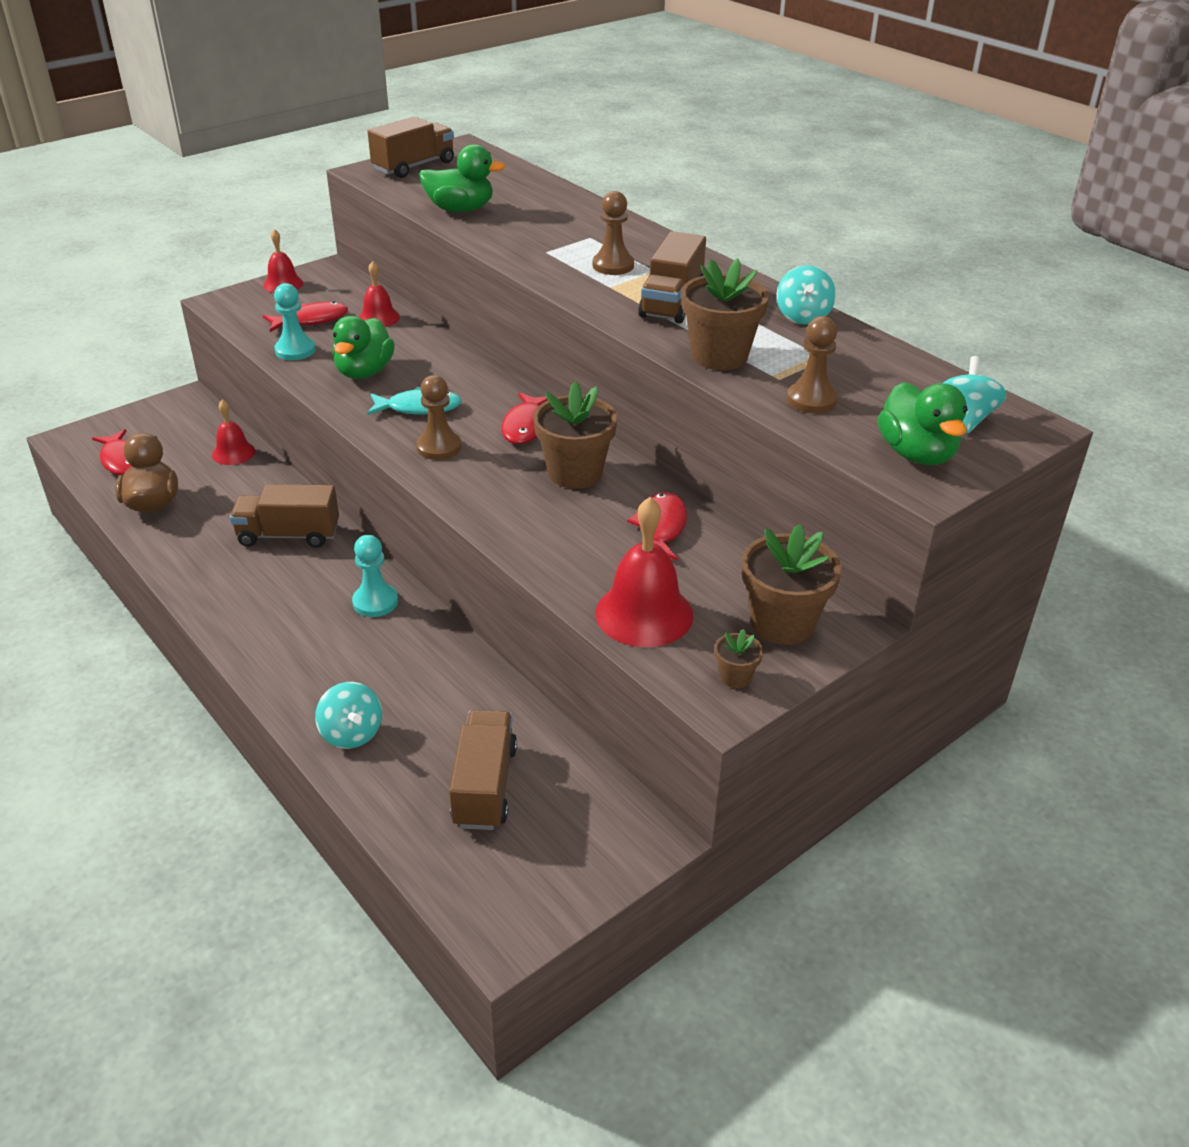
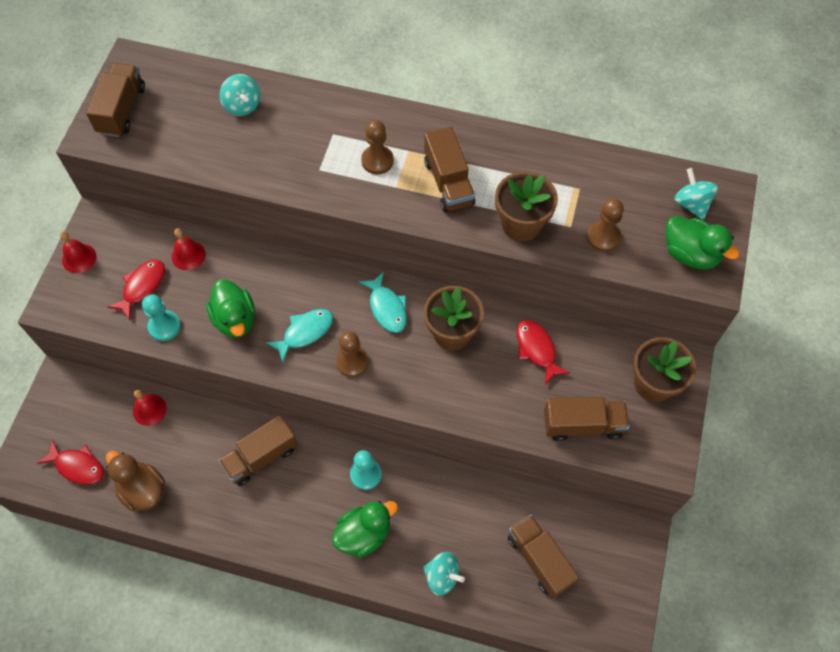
camera: 35 degrees left, 25 degrees up
green duck [419,144,505,212] -> green duck moved to [332,501,398,558]
red fish [501,392,547,444] -> turquoise fish [359,272,407,333]
red bell [595,497,693,647] -> brown truck [544,397,630,441]
brown flower pot [715,629,763,688] -> none
turquoise spinning top [777,265,836,325] -> turquoise spinning top moved to [220,74,260,116]

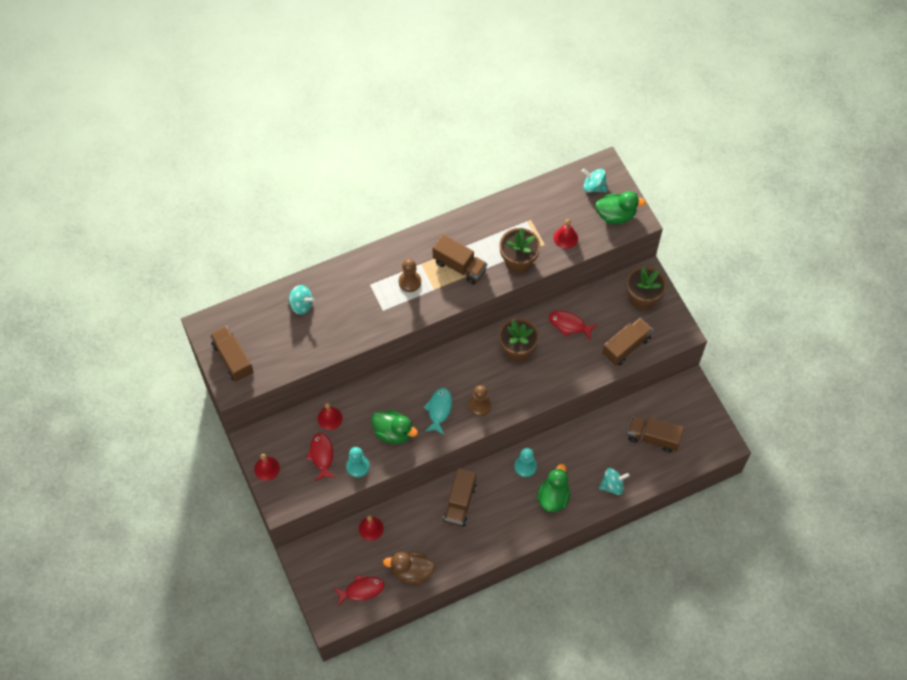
camera: 40 degrees left, 0 degrees up
turquoise fish [359,272,407,333] -> none
brown pawn [587,199,624,252] -> red bell [554,219,578,249]

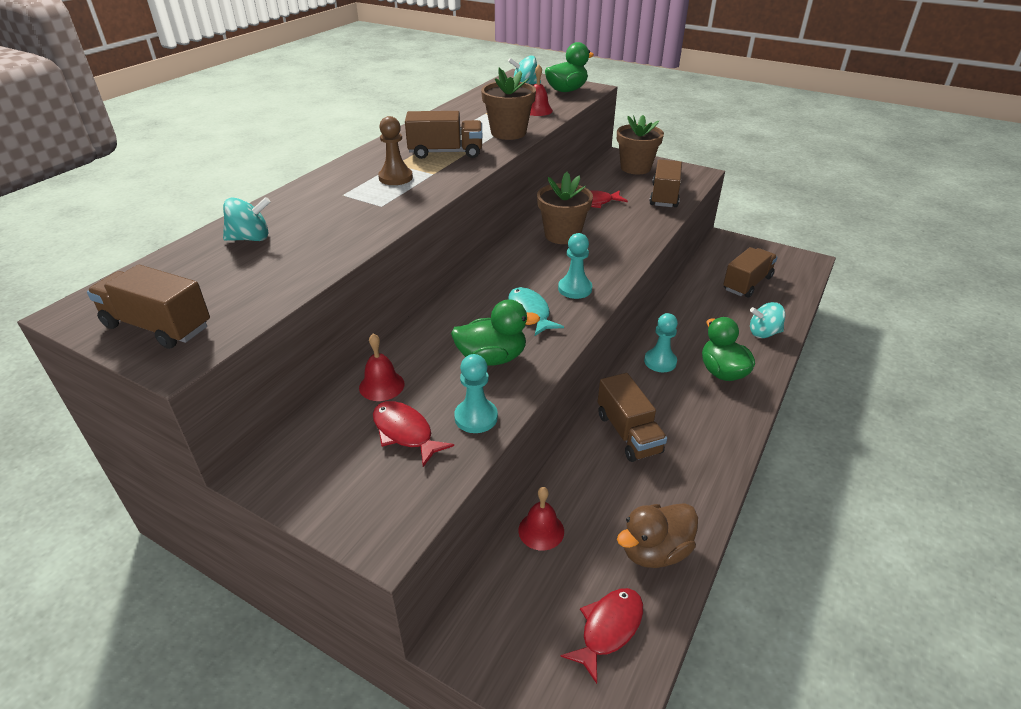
camera: 35 degrees left, 25 degrees down
red bell [254,454,280,481] -> none
brown pawn [469,385,491,416] -> turquoise pawn [558,233,592,299]
turquoise spinning top [599,468,630,495] -> turquoise spinning top turned 135 degrees counterclockwise [750,302,786,338]
brown truck [628,416,684,452] -> brown truck turned 150 degrees clockwise [723,247,778,298]

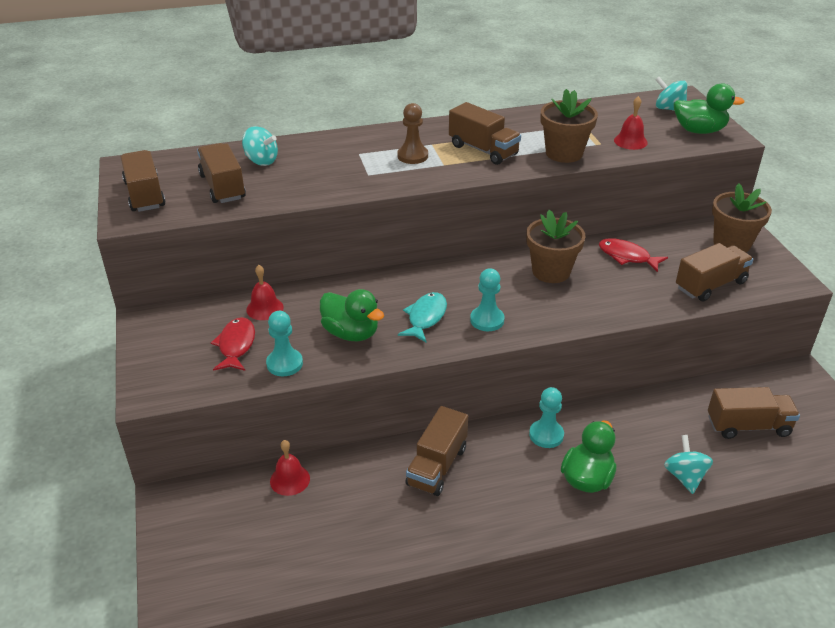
camera: 45 degrees right, 0 degrees up
red fish [561,588,643,684] -> none
brown duck [617,503,698,568] -> none
turquoise spinning top [750,302,786,338] -> turquoise spinning top turned 45 degrees clockwise [664,435,713,494]
none -> brown truck [197,143,246,203]

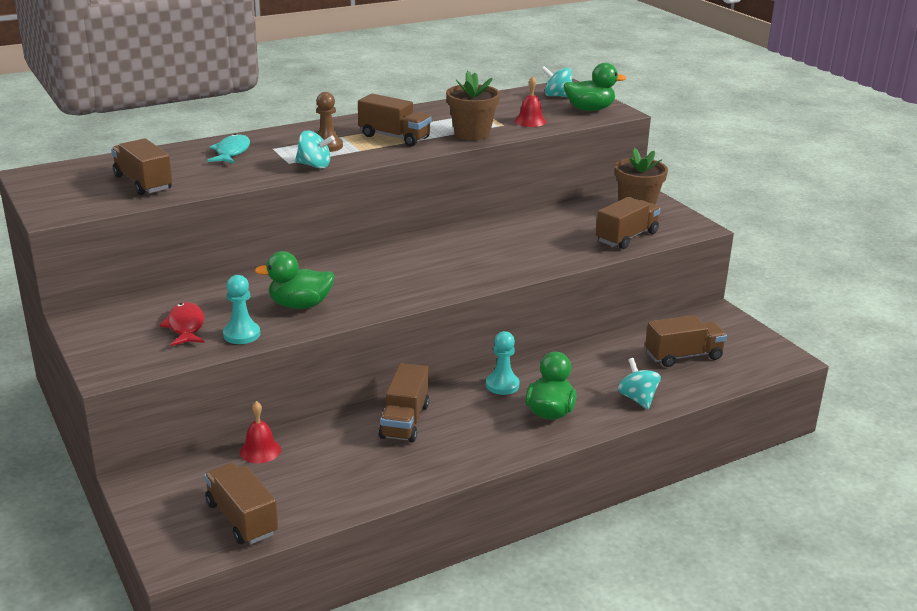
camera: 15 degrees left, 10 degrees down
brown truck [121,150,166,212] -> brown truck moved to [204,463,278,544]
turquoise spinning top [242,126,278,166] -> turquoise spinning top moved to [295,130,335,169]
red bell [246,265,284,320] -> none
green duck [320,289,384,341] -> green duck turned 150 degrees clockwise [255,251,335,309]
turquoise fish [398,292,447,342] -> turquoise fish moved to [207,134,250,164]
turquoise pawn [470,268,505,331] -> none
brown flower pot [526,210,585,283] -> none
red fish [599,238,668,272] -> none

